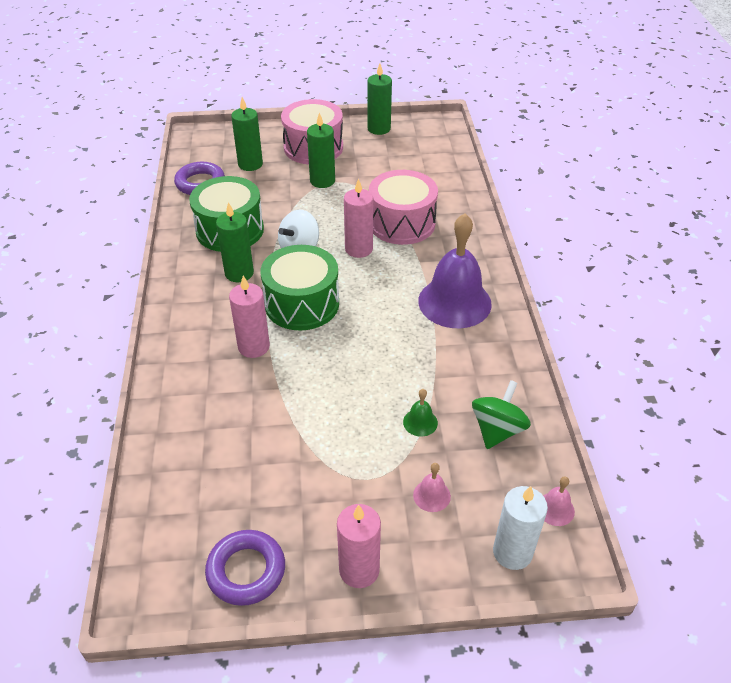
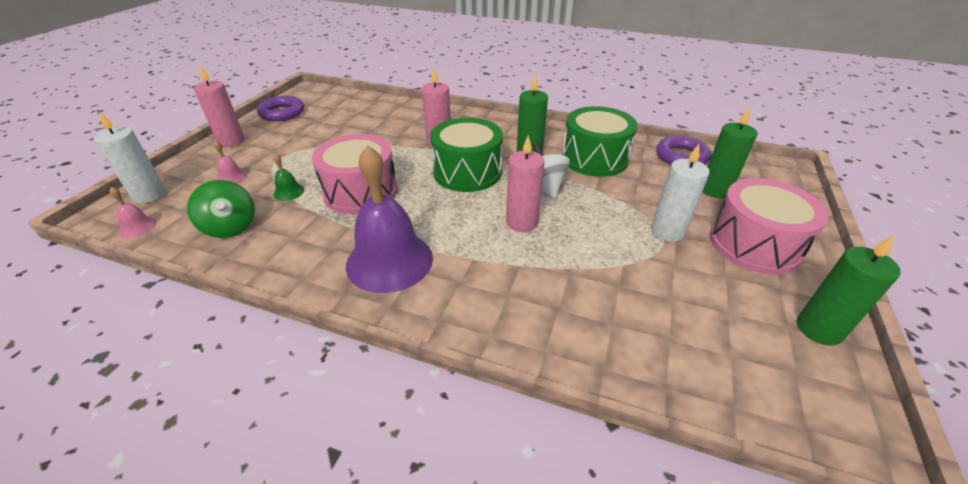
camera: 115 degrees right, 5 degrees down
green candle [307,112,335,188] -> white candle [651,144,710,242]
pink drum [369,170,438,245] -> pink drum moved to [312,134,397,214]

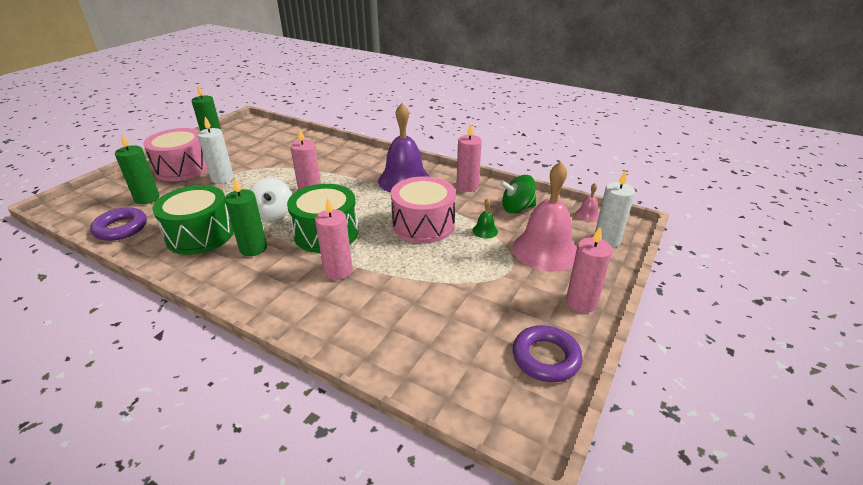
camera: 170 degrees left, 5 degrees down
green spinning top [187,180,255,238] -> green spinning top turned 75 degrees counterclockwise [500,175,536,213]
pink bell [213,140,247,184] -> pink bell [512,161,577,272], size x2.44
none -> pink candle [456,123,482,192]

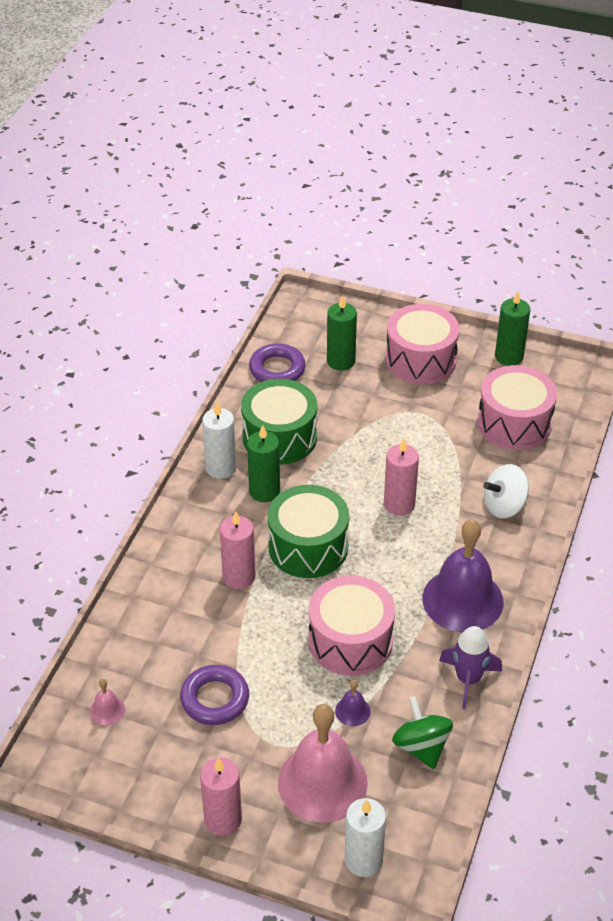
camera: 80 degrees right, 10 degrees up
white candle [198,117,234,184] -> white candle moved to [202,402,236,479]
white spinning top [250,178,292,221] -> white spinning top moved to [483,464,529,518]
pink candle [456,123,482,192] -> purple rocket [439,626,502,709]
green bell [472,198,498,239] -> purple bell [335,680,371,726]
purple ring [513,325,583,382] -> purple ring moved to [180,665,249,725]
pink bell [575,183,599,222] -> pink bell moved to [90,679,125,725]
none -> pink drum [477,365,557,450]

